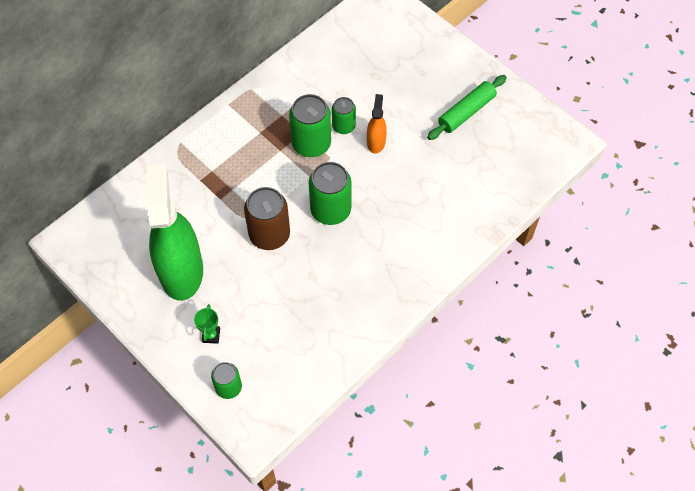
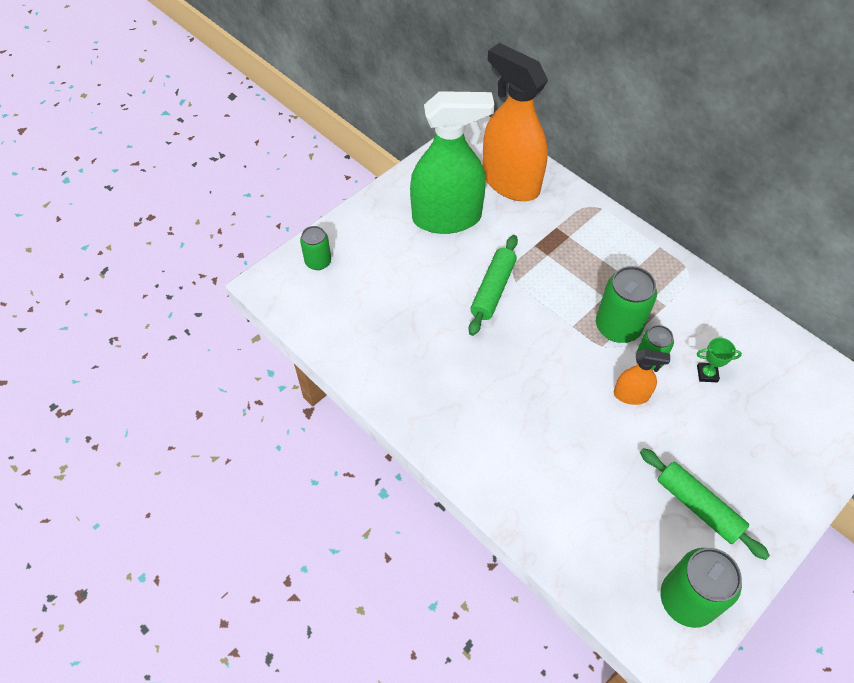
camera: 90 degrees right, 5 degrees down
green trophy [194,304,220,344] -> green trophy moved to [697,338,742,382]
brown can [244,187,290,250] -> green rolling pin [469,235,518,336]
green can [309,162,352,225] -> green can moved to [660,548,742,628]
none -> orange spray bottle [482,43,548,201]

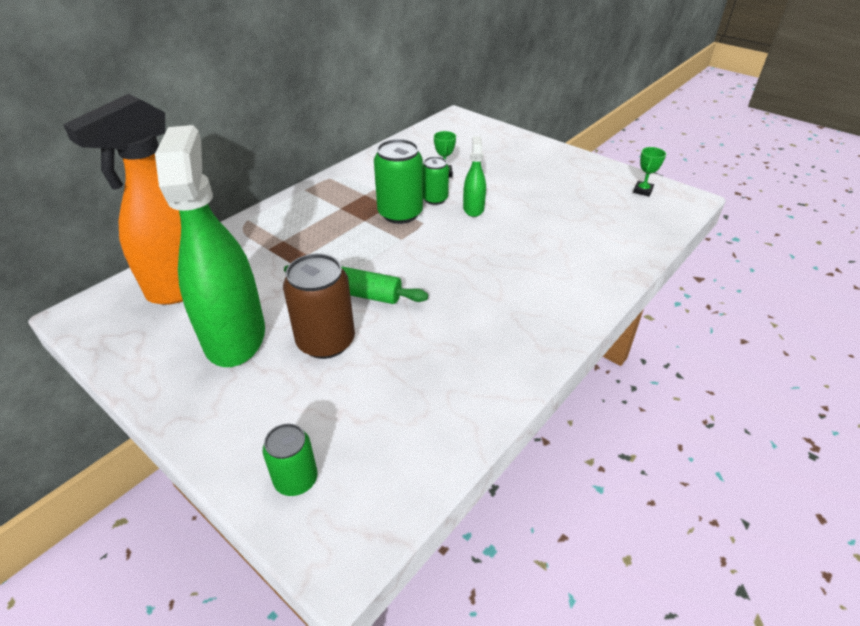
camera: 95 degrees left, 15 degrees down
orange spray bottle [614,349,670,405] -> green spray bottle [463,136,486,217]
green rolling pin [640,448,770,560] -> none
green can [660,548,742,628] -> green trophy [633,147,666,197]
none -> brown can [283,254,355,359]

